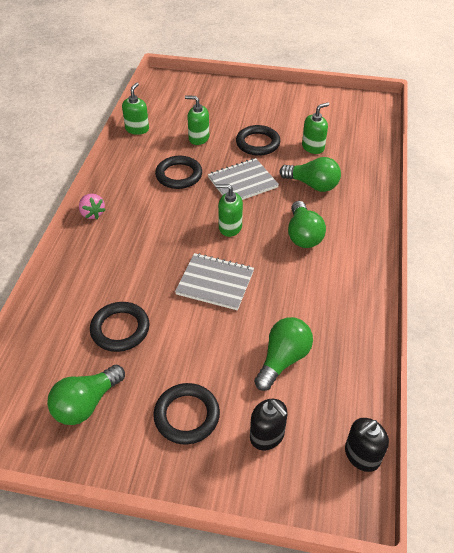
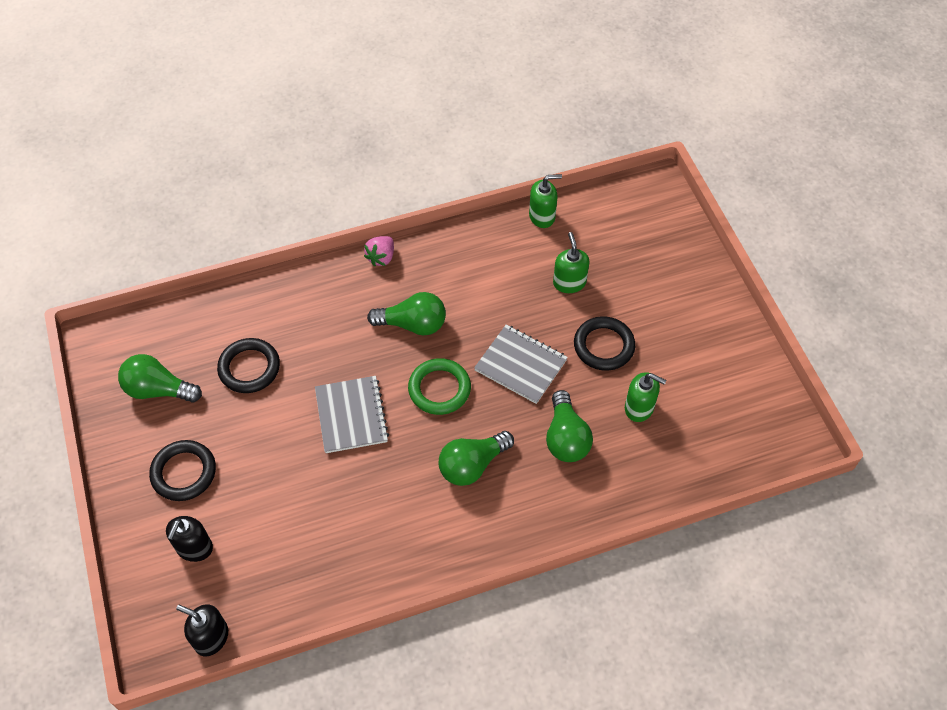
camera: 60 degrees right, 10 degrees up
black ring [155,156,202,189] -> none
green soap dispenser [215,184,243,237] -> green ring [408,358,471,415]
green light bulb [254,317,313,391] -> green light bulb moved to [367,292,446,335]

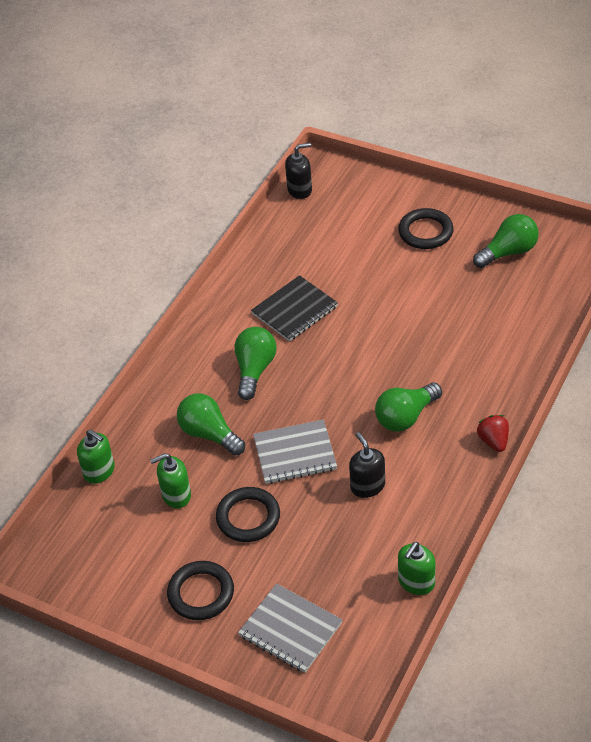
camera: 140 degrees right, 10 degrees down
black soap dispenser [166,516,213,562] -> black soap dispenser moved to [349,432,385,498]
black ring [217,338,280,393] -> black ring moved to [167,561,234,620]
grey notebook [315,376,389,453] -> grey notebook moved to [238,583,342,673]
pink strawberry [364,236,394,266] -> red strawberry [477,415,509,452]
green ring [408,358,471,415] -> none
green soap dispenser [553,232,590,293] -> green soap dispenser moved to [77,429,115,484]
none -> black notebook [251,275,338,341]

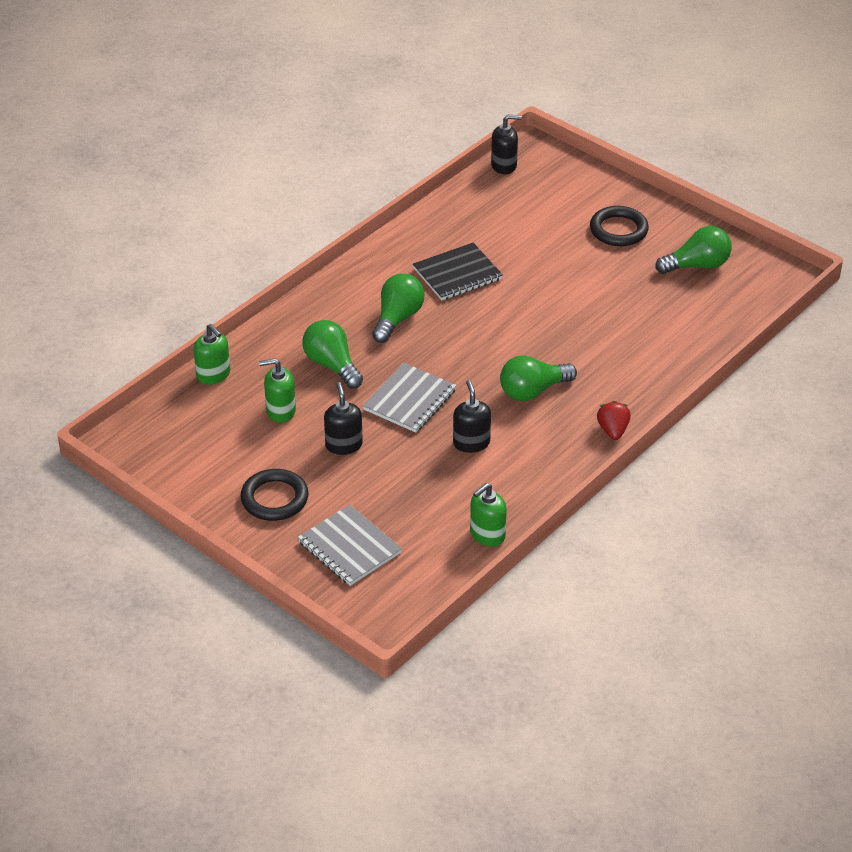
camera: 10 degrees right, 5 degrees down
black ring [216,487,280,542] -> black soap dispenser [324,382,363,455]
grey notebook [253,419,337,484] -> grey notebook turned 60 degrees counterclockwise [363,363,456,433]

